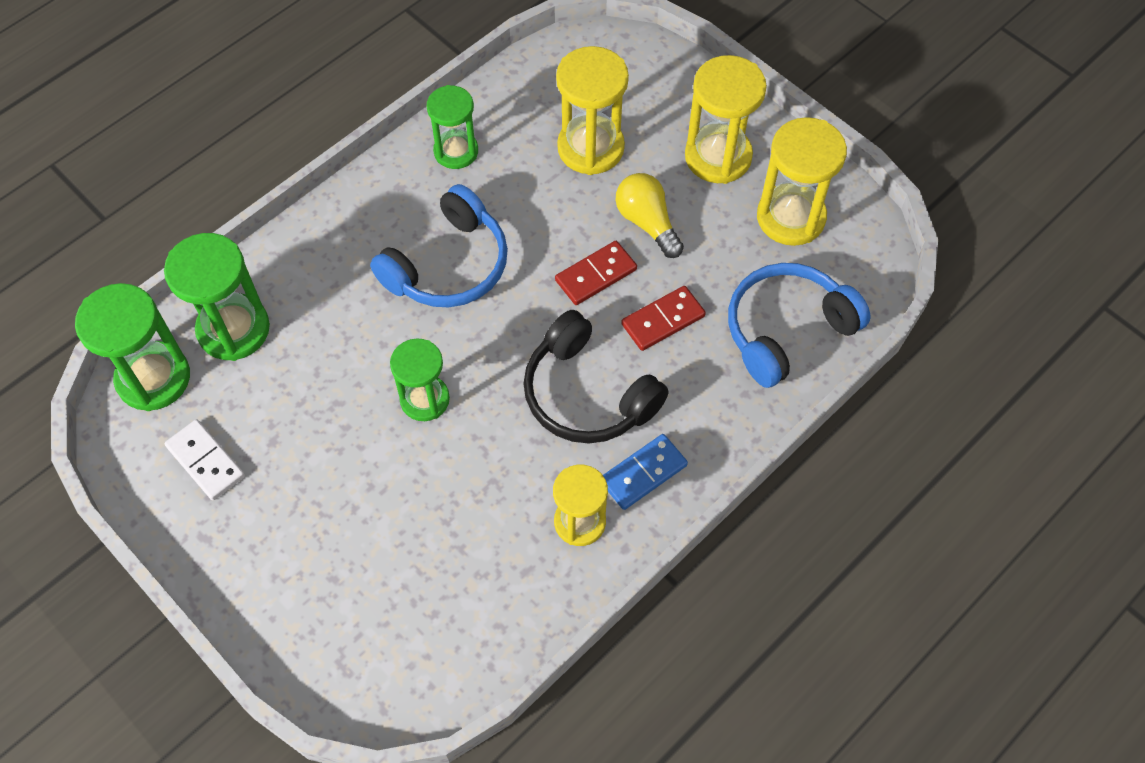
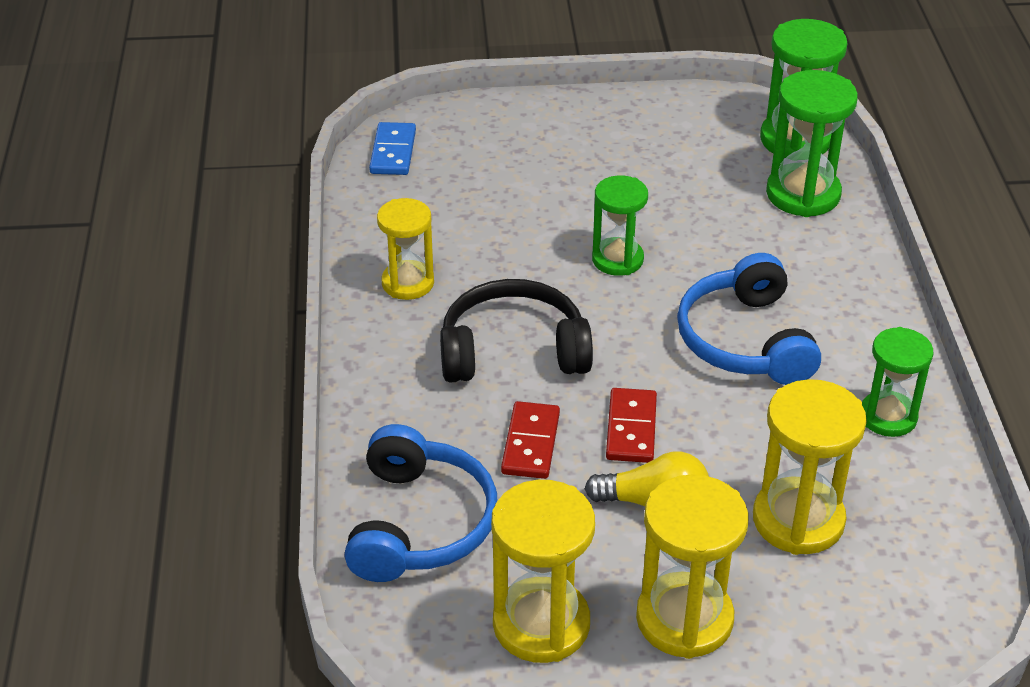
camera: 130 degrees right, 20 degrees down
white domino [165,419,245,500] -> none
blue domino [603,434,688,510] -> blue domino moved to [369,122,416,175]

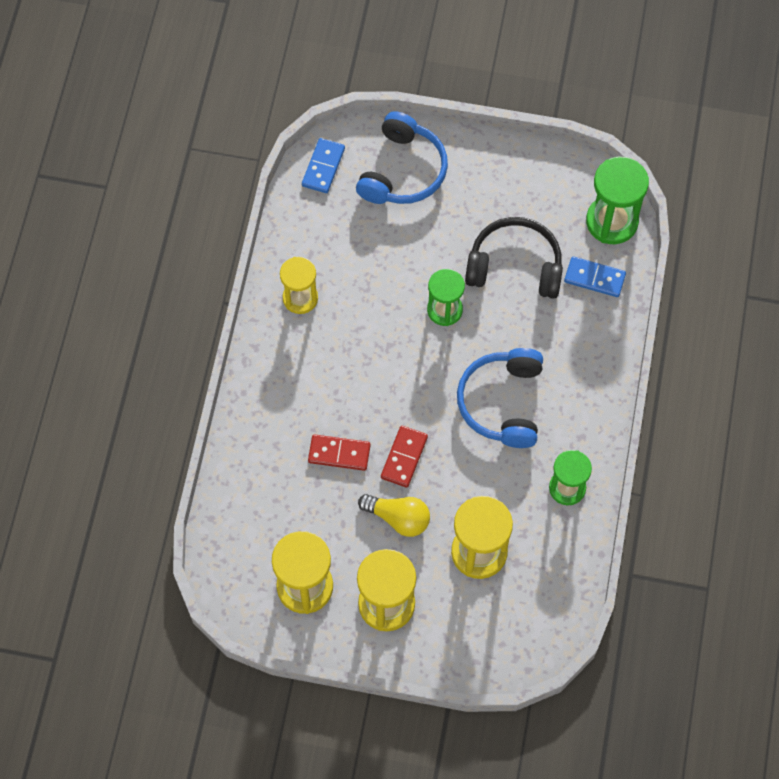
camera: 15 degrees right, 25 degrees up
blue headphones [344,424,497,582] -> blue headphones moved to [356,111,448,204]
black headphones [440,279,593,382] -> black headphones moved to [465,217,563,299]
red domino [501,401,560,479] -> red domino turned 75 degrees clockwise [308,434,371,471]
green hourglass [766,70,858,217] -> blue domino [564,256,626,297]

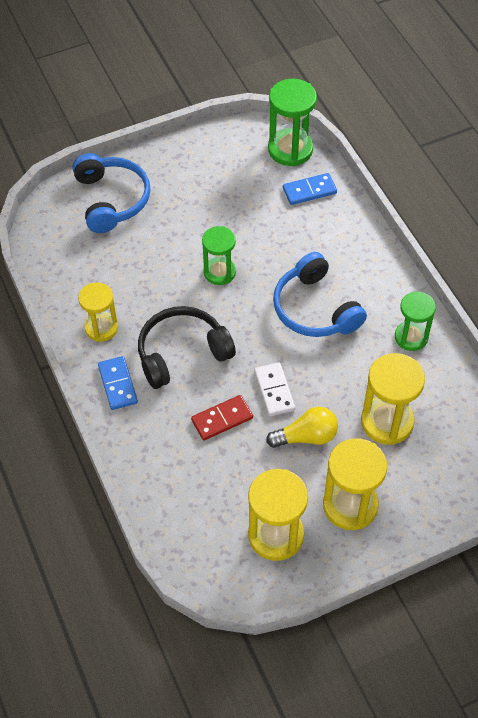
camera: 35 degrees left, 10 degrees down
blue domino [302,138,345,193] -> blue domino moved to [98,356,138,410]
red domino [381,426,428,488] -> white domino [254,362,295,416]
black headphones [465,217,563,299] -> black headphones moved to [138,306,236,389]

